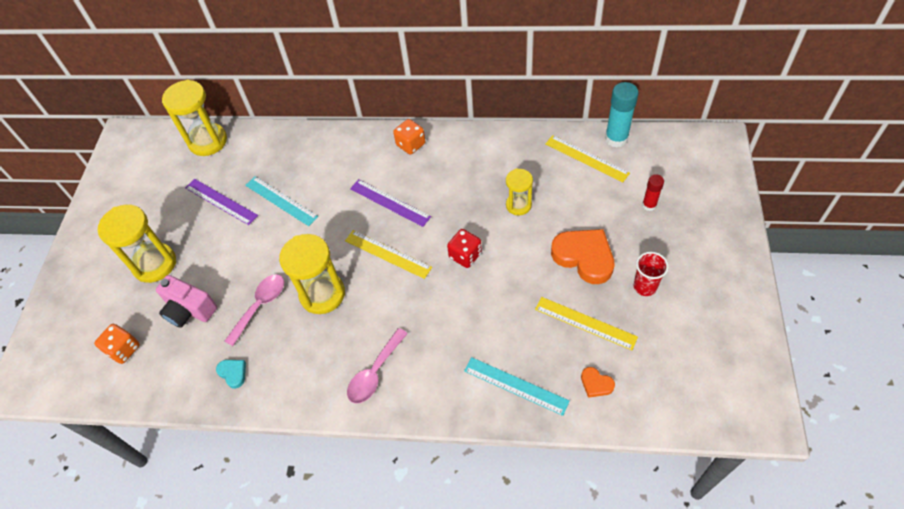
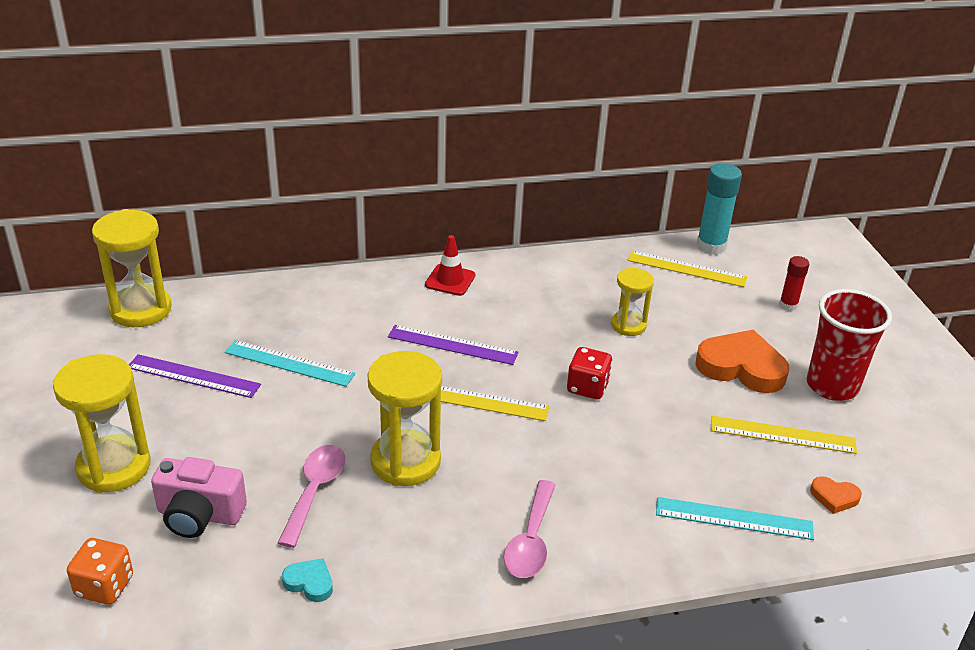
camera: 25 degrees left, 20 degrees down
orange dice [393,119,425,155] -> red traffic cone [425,235,475,296]
red cup [634,252,669,296] -> red cup [807,289,892,401], size x1.69

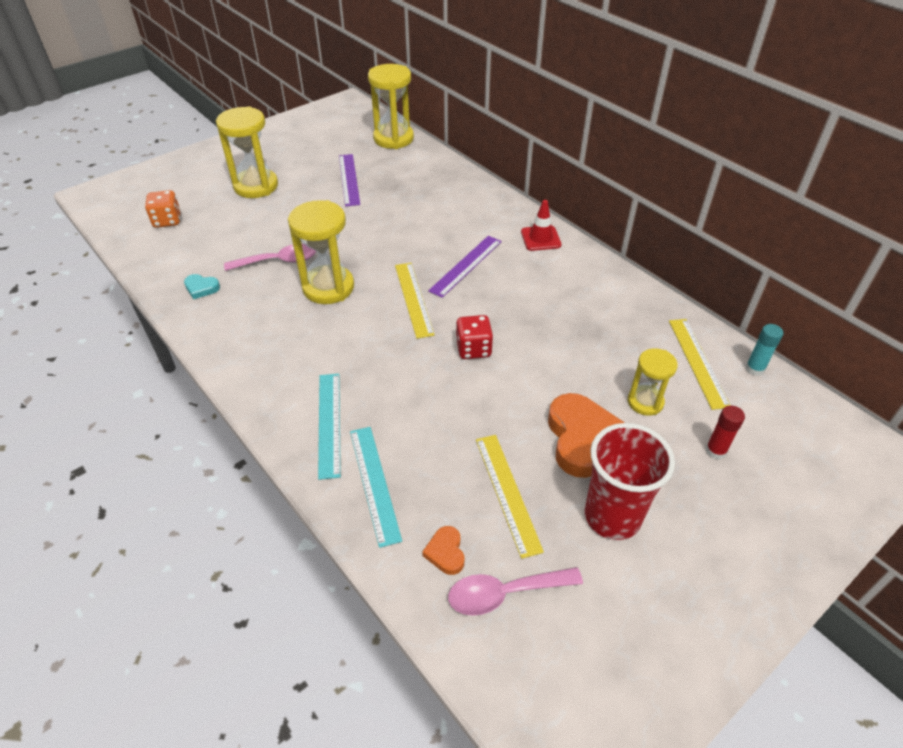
camera: 65 degrees right, 10 degrees up
pink camera [151,457,247,538] -> none
turquoise ruler [225,340,355,387] -> turquoise ruler moved to [318,374,341,480]
turquoise heart [282,558,333,602] -> turquoise heart turned 105 degrees clockwise [184,274,220,299]
purple ruler [388,325,519,365] -> purple ruler turned 45 degrees clockwise [428,236,502,298]
pink spoon [503,480,556,578] -> pink spoon moved to [448,567,583,616]
yellow hourglass [611,268,654,336] -> yellow hourglass moved to [628,348,678,416]
turquoise glue stick [696,163,742,255] -> turquoise glue stick [746,324,784,376], size x0.58

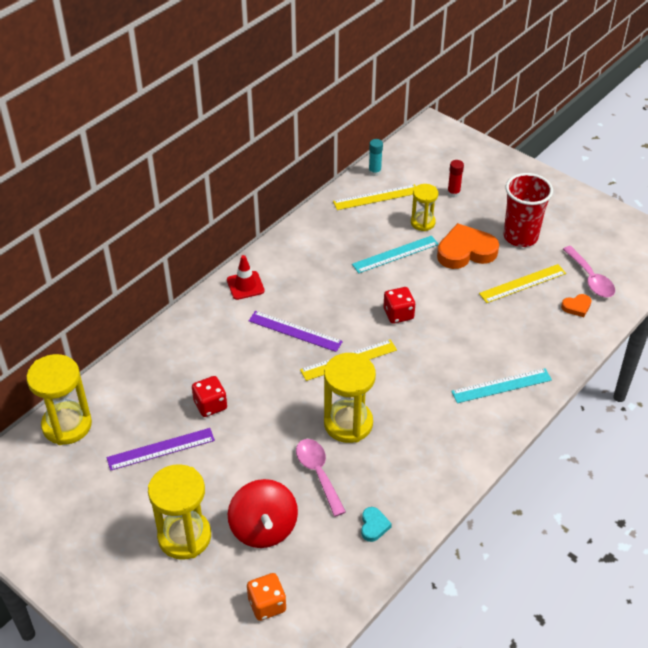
camera: 100 degrees left, 0 degrees up
turquoise ruler [350,427,402,548] -> turquoise ruler moved to [352,236,439,273]
none -> red dice [192,376,227,417]
none -> red spinning top [228,479,298,548]

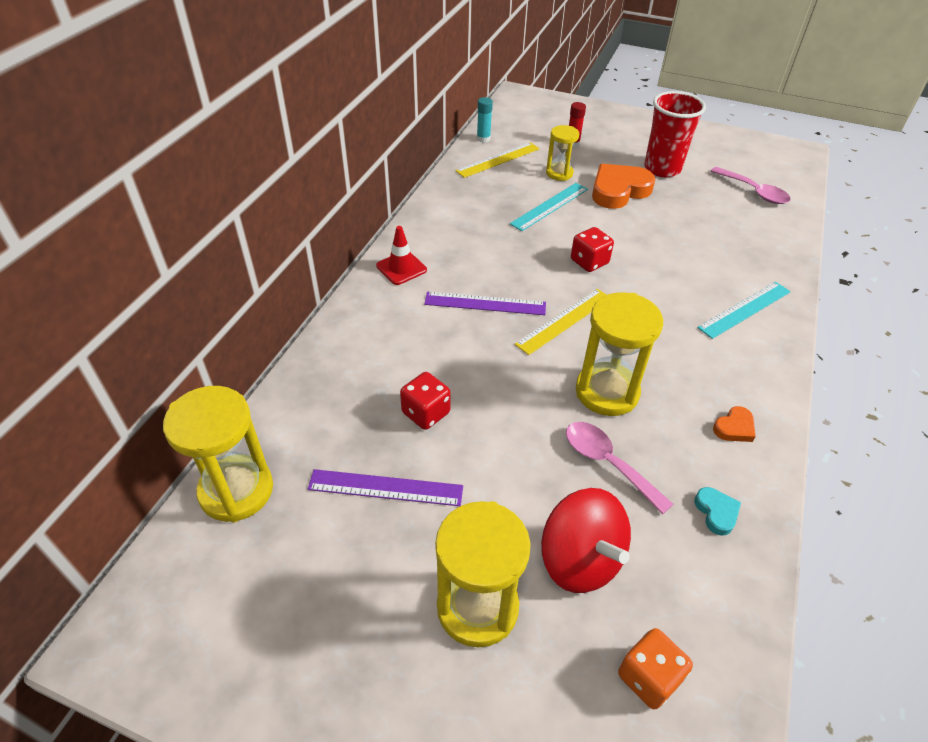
camera: 20 degrees left, 0 degrees up
purple ruler [107,428,215,471] -> purple ruler turned 45 degrees clockwise [308,469,463,506]
yellow ruler [479,264,566,303] -> none
orange heart [561,294,591,317] -> orange heart moved to [713,406,756,442]

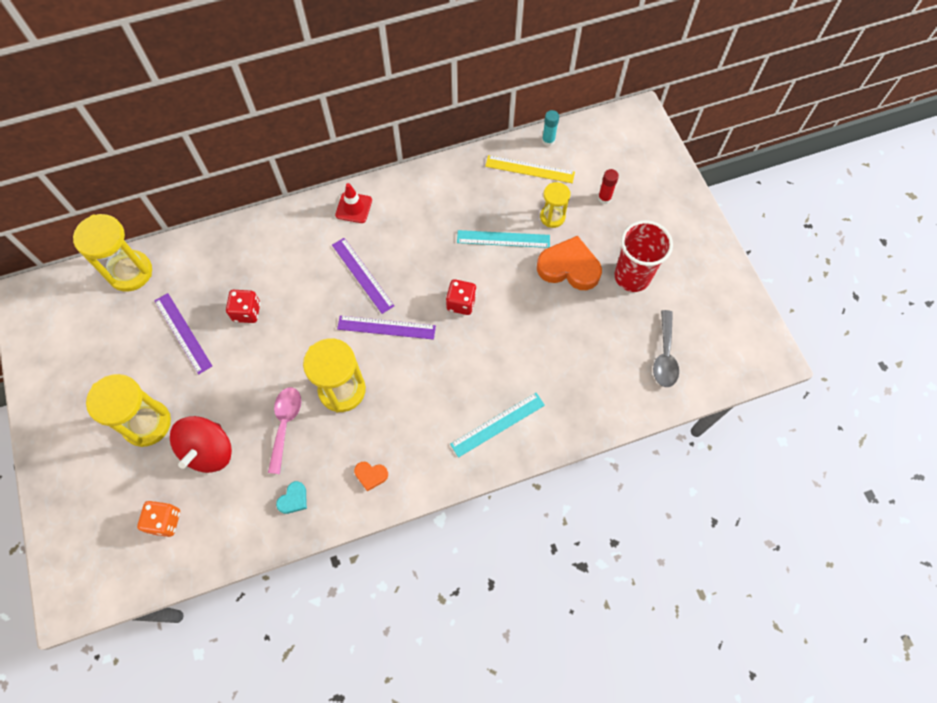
camera: 50 degrees right, 20 degrees up
yellow ruler [515,289,607,355] -> purple ruler [337,316,436,340]
turquoise ruler [697,282,791,339] -> turquoise ruler turned 45 degrees counterclockwise [450,393,545,458]
pink spoon [710,167,791,204] -> grey spoon [653,310,679,387]

